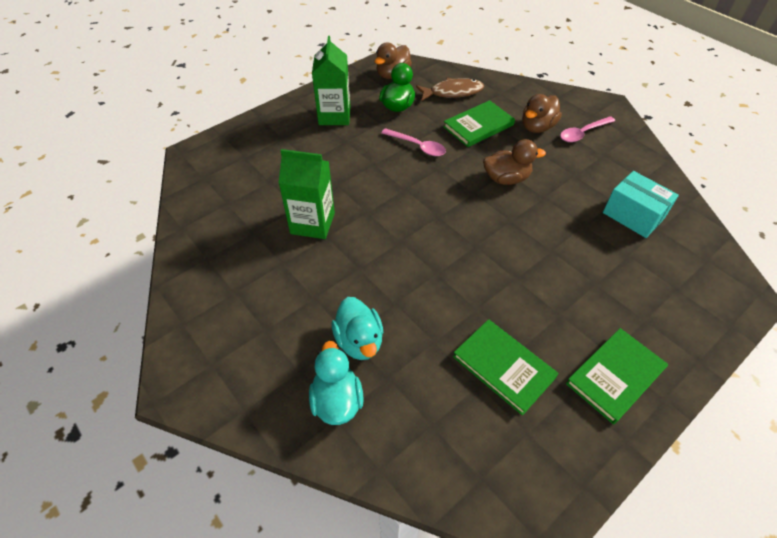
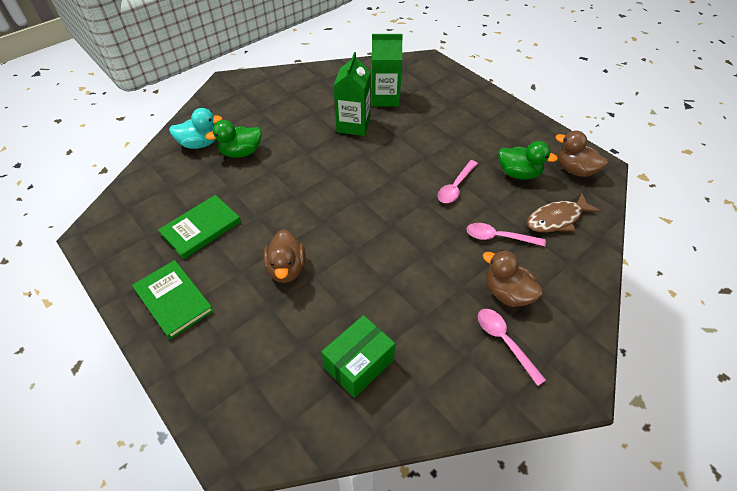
camera: 90 degrees right, 0 degrees up
green carton [312,36,350,125] -> green carton moved to [372,34,403,106]
turquoise duck [332,297,383,360] -> green duck [205,120,262,158]
brown fish [416,78,484,101] -> brown fish turned 75 degrees clockwise [527,193,601,232]
green book [443,100,515,147] -> pink spoon [467,223,546,246]
brown duck [483,139,546,185] -> brown duck moved to [263,229,306,283]
turquoise box [603,171,679,238] -> green box [321,315,395,398]

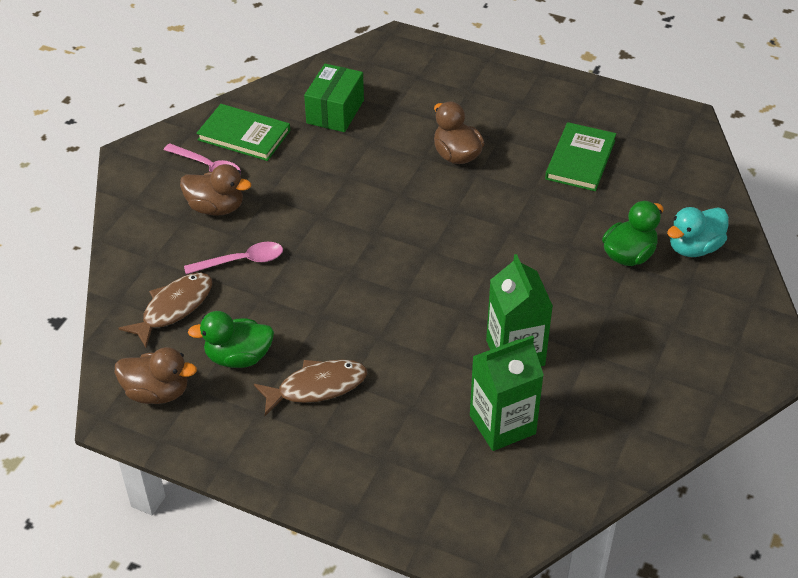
camera: 155 degrees right, 5 degrees down
green book [132,260,214,340] -> green book moved to [196,104,290,161]
pink spoon [438,160,478,203] -> none
none -> brown fish [254,359,367,416]

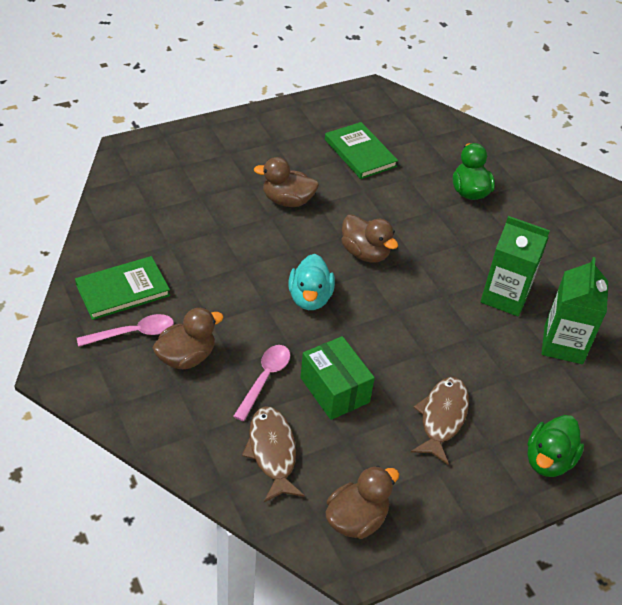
camera: 55 degrees left, 0 degrees up
green duck [188,311,274,368] -> green duck moved to [527,415,584,477]
green box [304,64,364,132] -> green box moved to [300,336,375,420]
turquoise duck [667,207,729,257] -> turquoise duck moved to [288,254,335,310]
none -> brown duck [341,214,398,263]

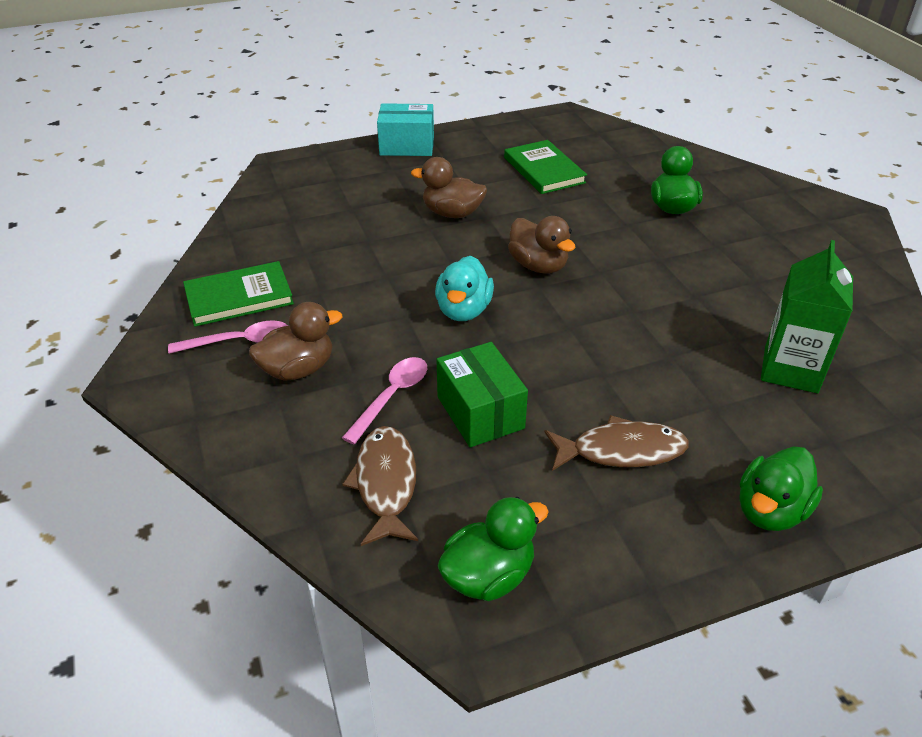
camera: 10 degrees right, 5 degrees down
brown duck [326,466,399,539] -> green duck [438,497,549,601]
brown fish [411,377,469,465] -> brown fish turned 60 degrees clockwise [544,415,689,471]
green carton [481,216,550,316] -> none
none -> turquoise box [377,103,434,156]

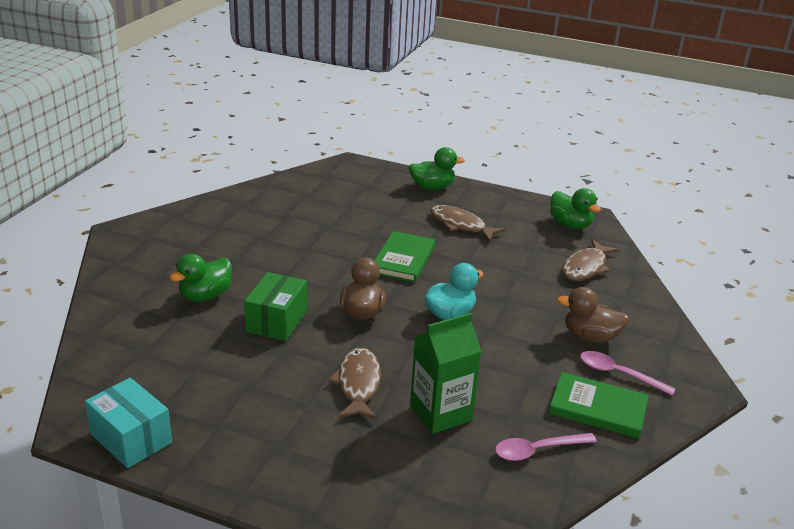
camera: 140 degrees left, 10 degrees down
pink spoon [342,357,427,444] -> pink spoon moved to [495,433,597,461]
turquoise box [377,103,434,156] -> turquoise box moved to [85,378,172,468]
brown duck [411,157,487,218] -> brown fish [328,348,381,419]
green box [437,342,528,447] -> green box moved to [244,272,307,341]
green duck [438,497,549,601] -> green duck turned 135 degrees counterclockwise [550,188,601,229]
green book [504,140,587,194] -> green book moved to [374,231,435,282]
green carton [761,240,853,393] -> green carton moved to [410,313,482,434]

